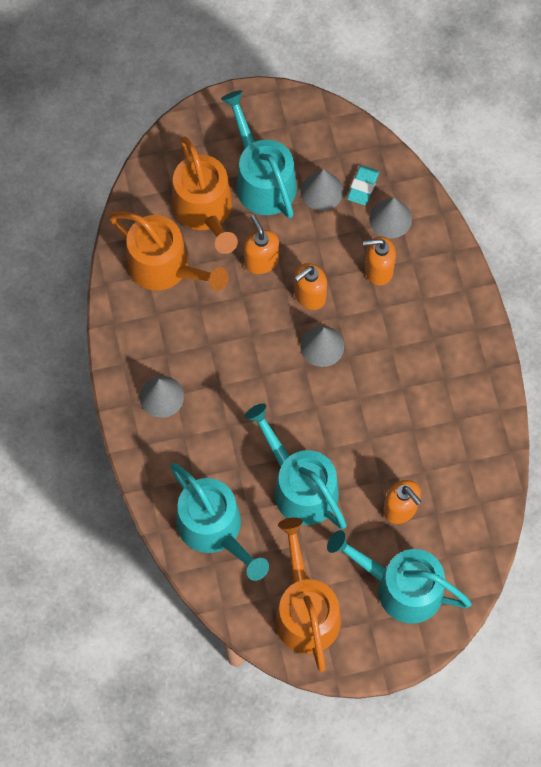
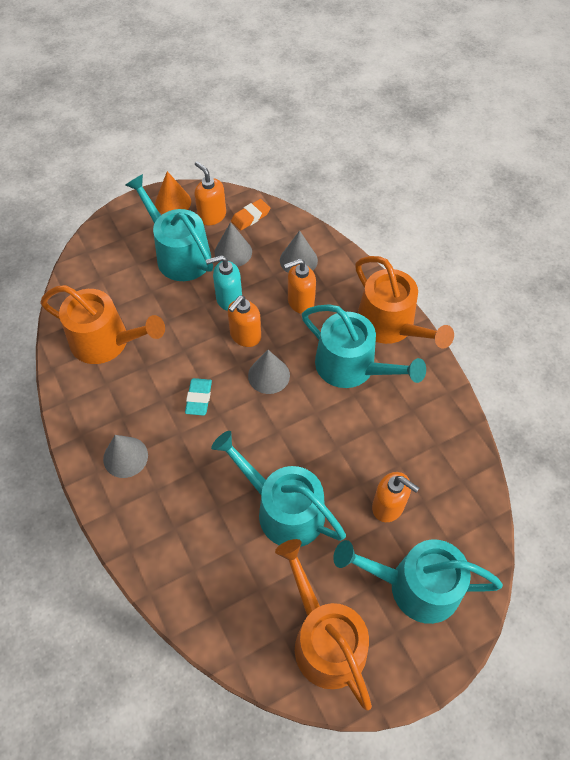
camera: 15 degrees left, 10 degrees down
turquoise watering can [170,463,269,581] -> turquoise watering can moved to [302,304,426,388]
orange watering can [172,136,238,254] -> orange watering can moved to [355,256,454,349]
orange soap dispenser [244,215,279,274] -> orange soap dispenser moved to [194,161,226,225]
turquoise eraser [347,165,379,205] -> turquoise eraser moved to [185,378,212,415]
none -> orange cone [155,171,191,214]
none -> turquoise soap dispenser [206,255,242,311]
none -> orange eraser [231,199,270,231]

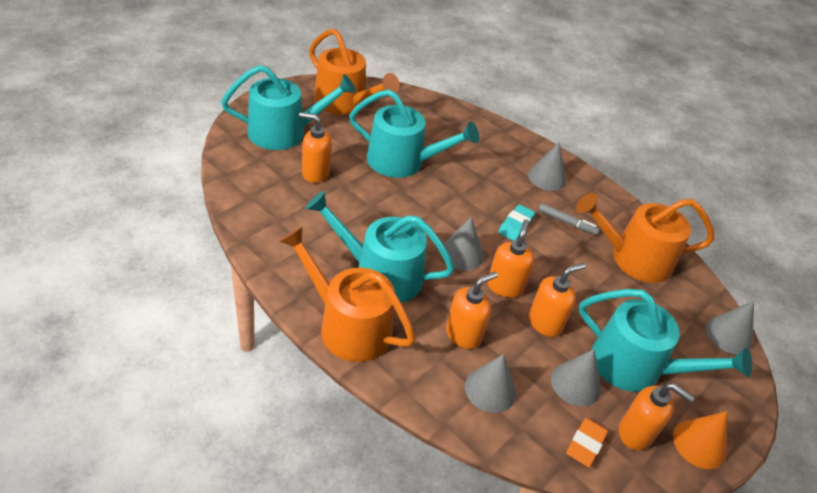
camera: 155 degrees right, 15 degrees down
turquoise eraser [185,378,212,415] -> turquoise eraser turned 45 degrees clockwise [498,204,535,240]
turquoise soap dispenser [206,255,242,311] -> orange soap dispenser [529,263,586,337]
none -> grey marker [538,203,600,235]
none -> grey cone [706,301,754,354]

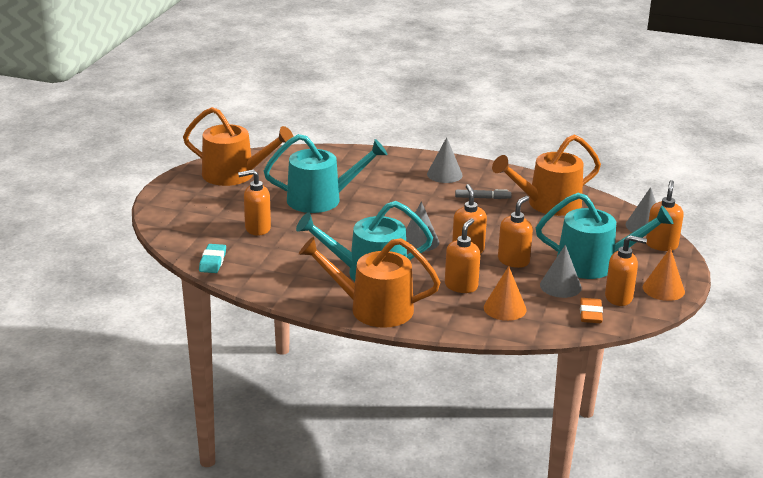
camera: 20 degrees left, 15 degrees down
turquoise watering can [221,65,356,150] -> none
grey cone [465,354,516,413] -> orange cone [484,266,527,321]
turquoise eraser [498,204,535,240] -> turquoise eraser moved to [199,244,226,273]
none -> orange soap dispenser [646,180,684,251]

